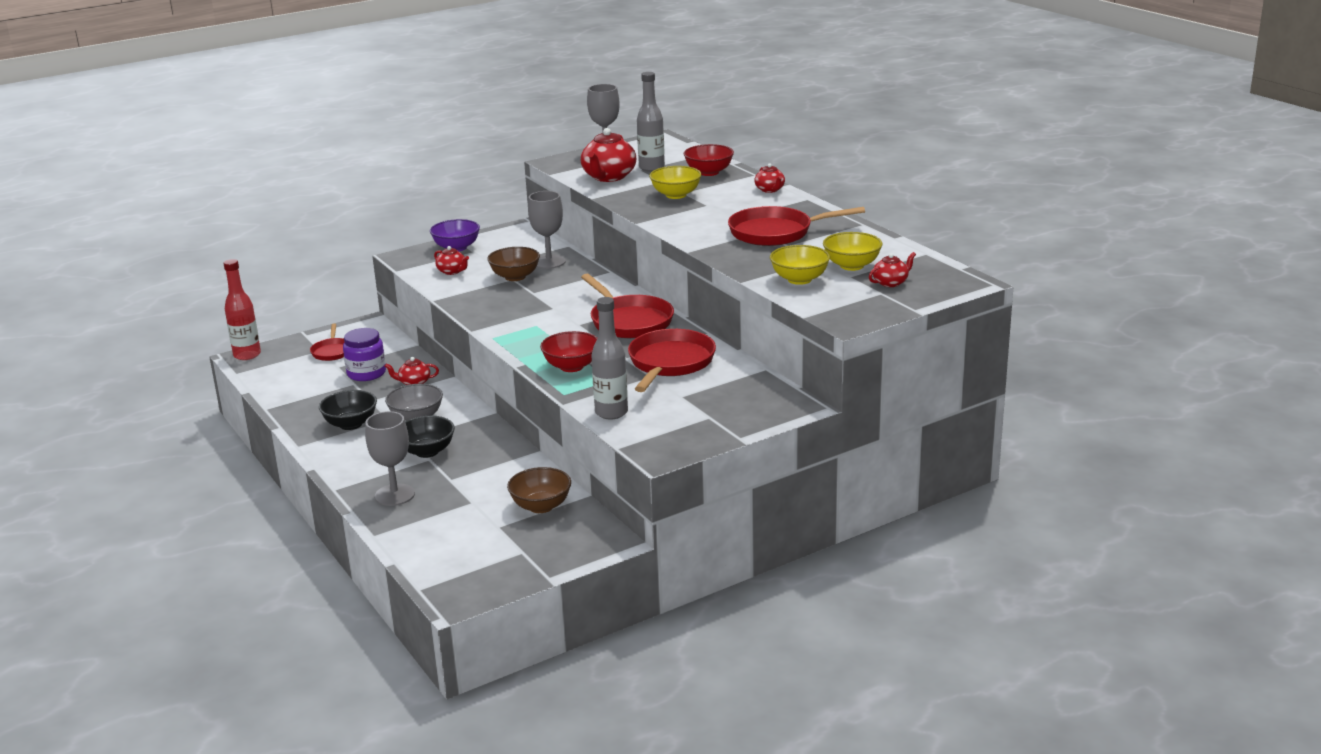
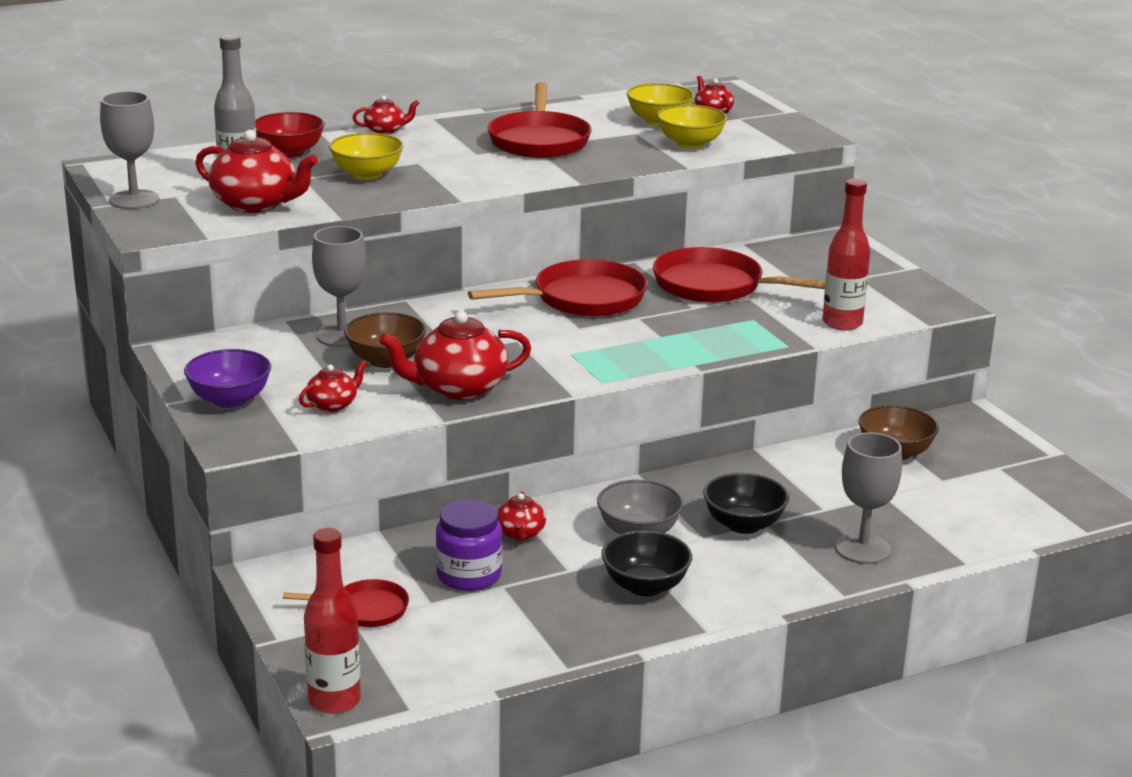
camera: 85 degrees left, 0 degrees up
red bowl [540,331,598,372] -> none
grey bottle [591,297,628,419] -> red bottle [823,179,870,331]
none -> red teapot [379,311,531,400]

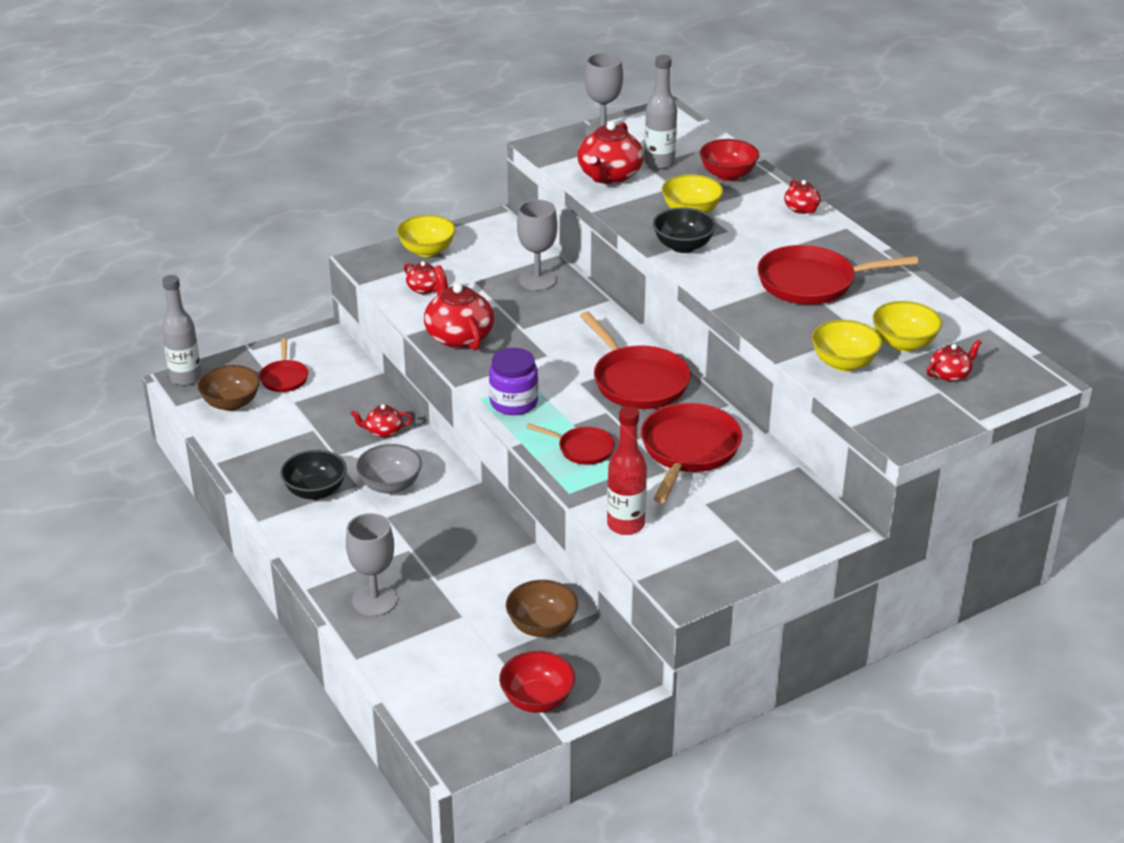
camera: 85 degrees right, 10 degrees up
purple bowl [184,349,271,408] -> yellow bowl [397,215,456,257]
red bottle [304,528,361,714] -> grey bottle [162,275,202,386]
brown bowl [344,312,426,368] -> brown bowl moved to [197,365,260,411]
purple jar [436,499,502,591] -> purple jar moved to [489,348,538,415]
black bowl [703,473,789,534] -> black bowl moved to [653,207,716,253]
none -> red bowl [499,651,575,713]
none -> red pan [526,424,615,465]

